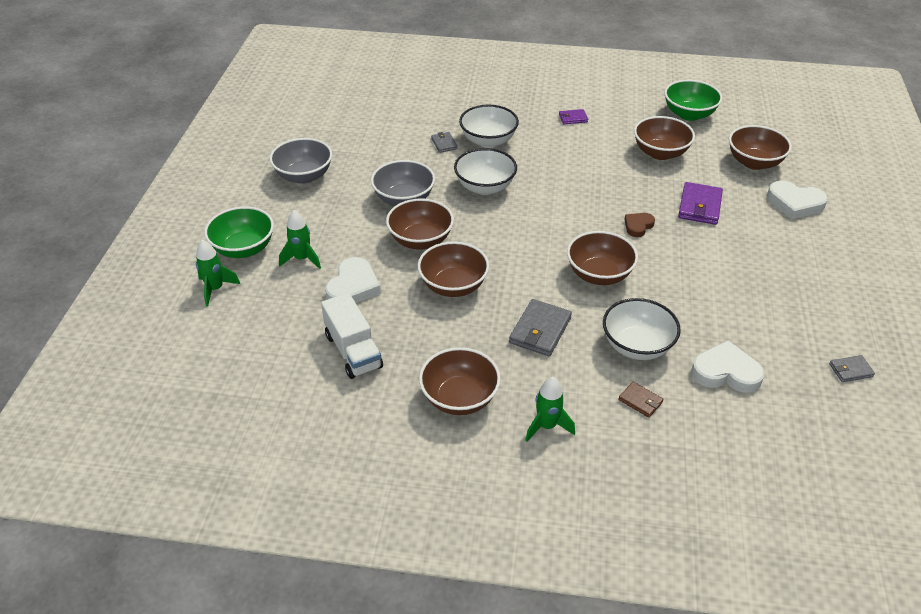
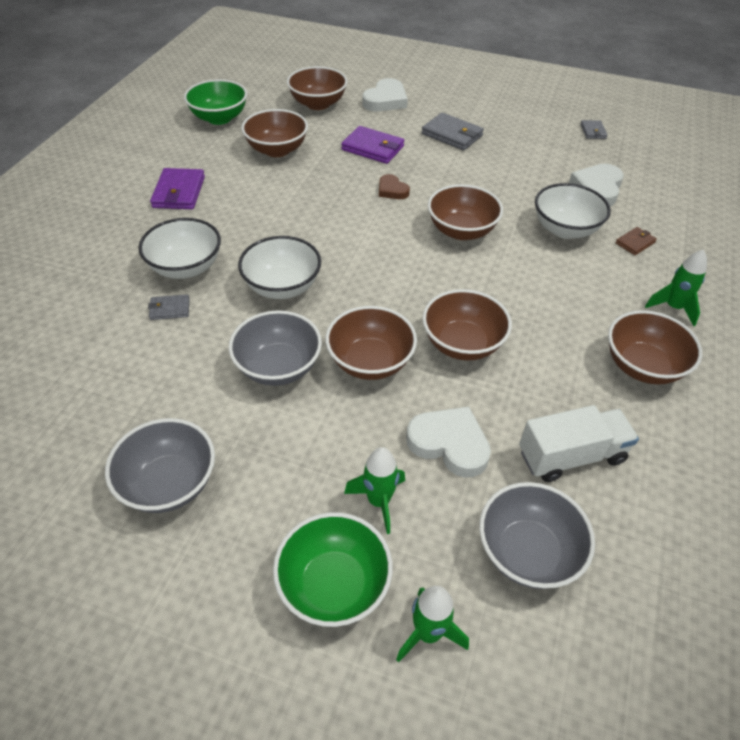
camera: 80 degrees left, 5 degrees up
grey wallet [509,299,572,356] -> grey wallet moved to [422,113,484,151]
purple wallet [559,109,588,124] -> purple wallet [150,168,205,209], size x1.79
none -> grey bowl [479,482,595,589]

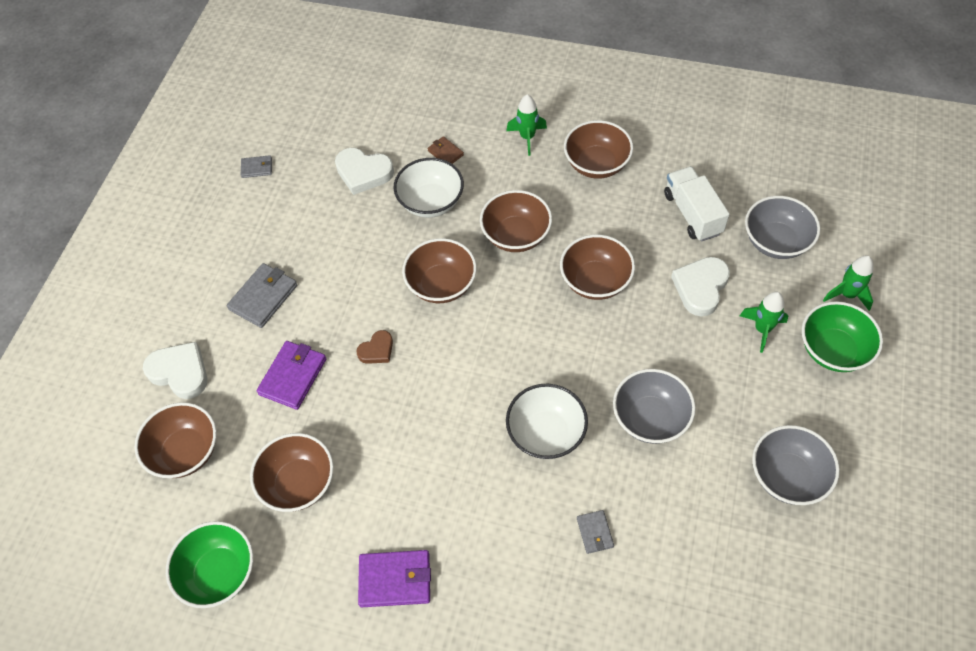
camera: 90 degrees left, 10 degrees up
white bowl [138,218,221,279] -> none
brown bowl [326,306,417,380] -> brown bowl moved to [480,190,552,252]

